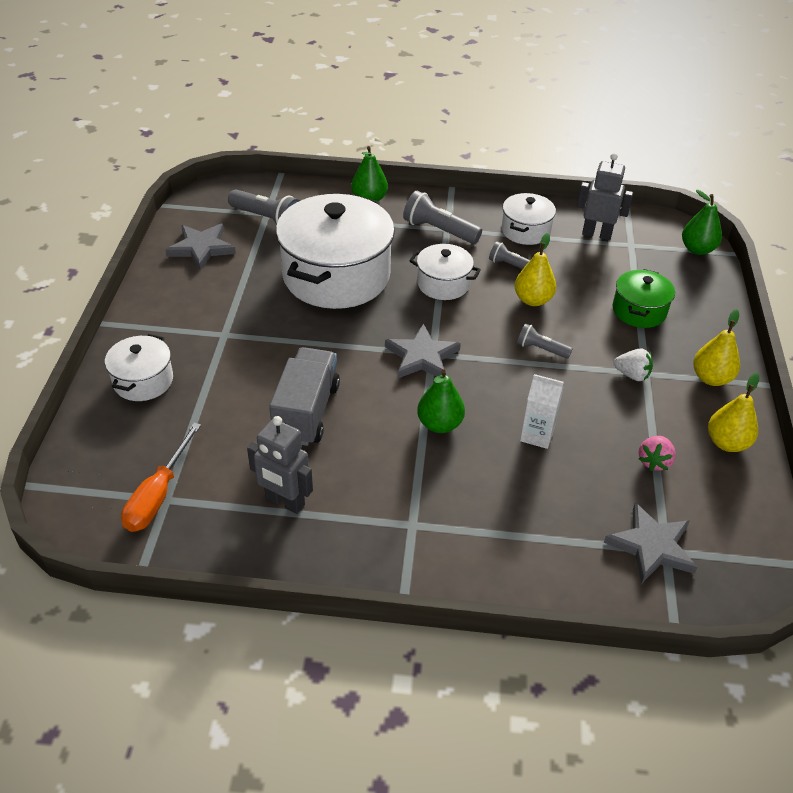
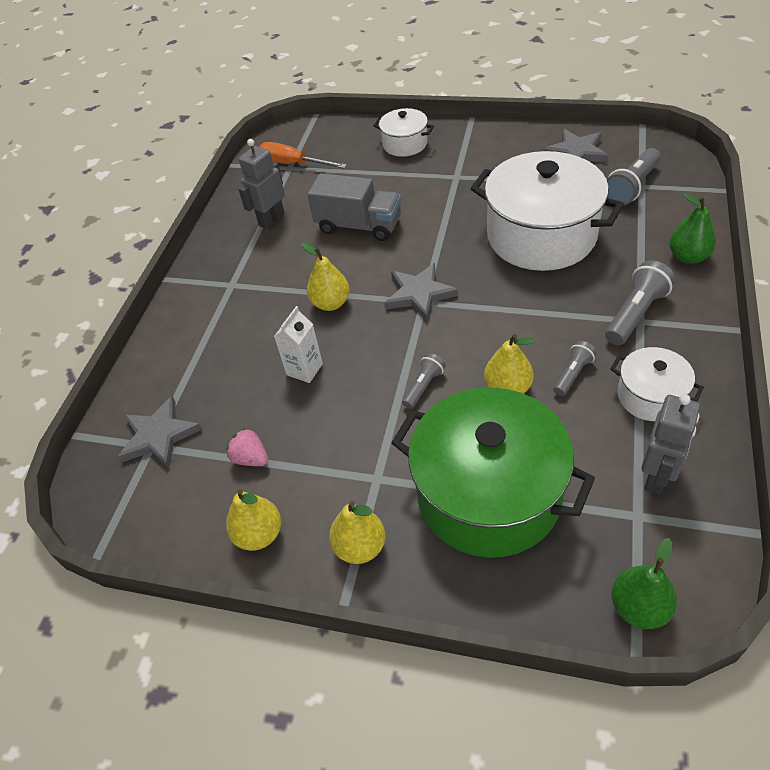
camera: 105 degrees right, 5 degrees up
white pot [410,244,481,300] -> none
green pear [417,369,465,433] -> yellow pear [302,242,350,311]
green pot [613,269,675,328] -> green pot [391,387,595,558], size x2.04
white strawberry [613,348,653,381] -> none

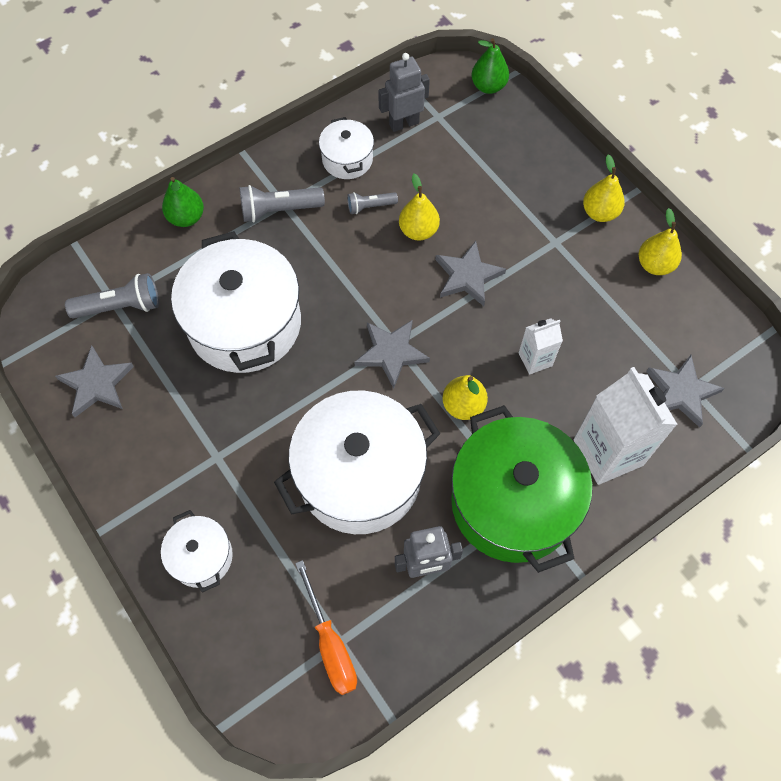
camera: 145 degrees left, 15 degrees up
pink strawberry [226,428,268,466] -> none
grey truck [308,173,401,241] -> white pot [274,390,440,534]
green pot [391,387,595,558] -> green pot moved to [451,405,593,573]
grey flashlight [402,353,446,409] -> grey star [435,241,506,306]
none -> white carton [574,367,678,485]

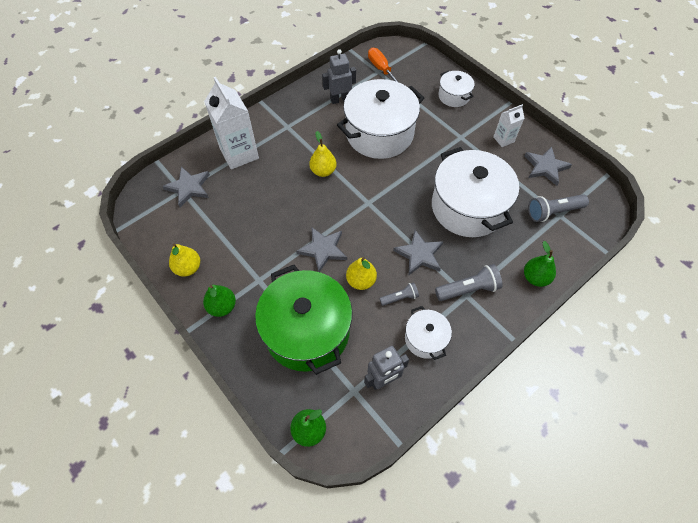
camera: 175 degrees right, 5 degrees down
grey star [354,320,430,388] -> grey star moved to [393,230,443,275]
green pot [451,405,593,573] -> green pot moved to [255,265,352,375]
white carton [519,318,563,375] -> white carton moved to [493,104,525,147]
yellow pear [583,155,625,222] -> green pear [203,285,236,317]

